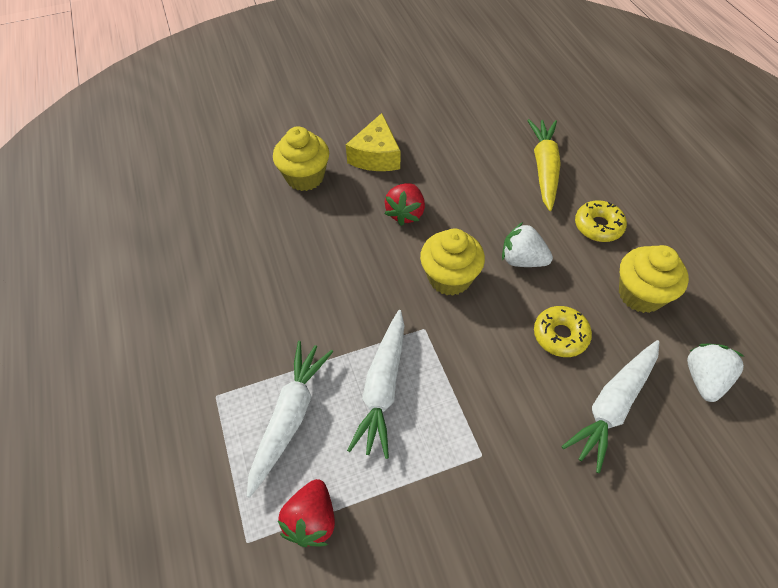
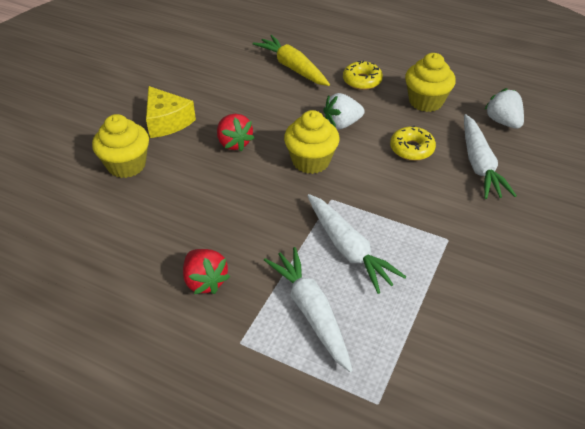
camera: 45 degrees left, 10 degrees down
red strawberry [278,479,335,547] -> red strawberry moved to [183,249,230,294]

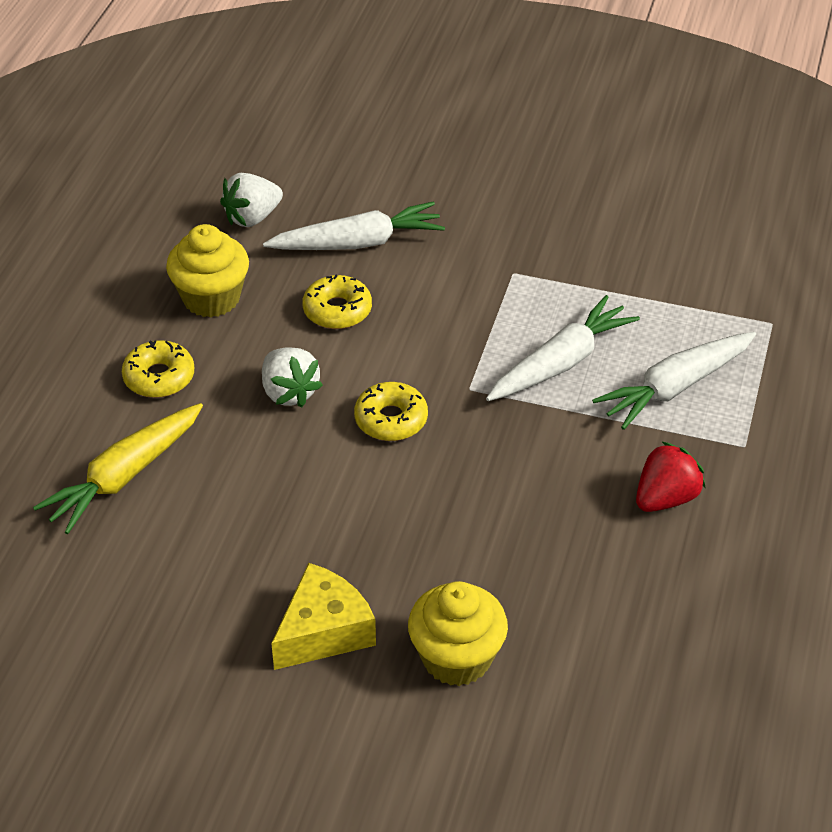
camera: 100 degrees left, 0 degrees up
red strawberry [217,114,254,151] -> none
yellow cupcake [284,110,340,174] -> yellow donut [354,382,428,441]

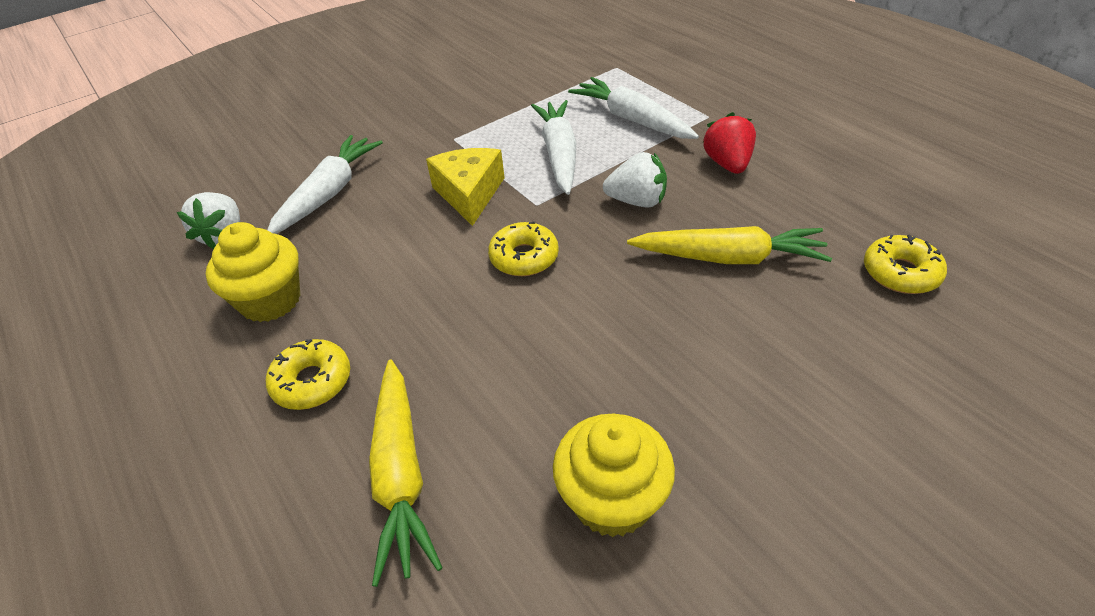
camera: 50 degrees left, 0 degrees up
white strawberry [262,347,323,408] -> white strawberry moved to [603,152,667,208]
yellow cheese [271,563,376,670] -> yellow cheese moved to [426,148,505,226]
yellow donut [302,275,372,329] -> yellow donut moved to [864,234,947,294]
yellow cupcake [408,581,508,686] -> yellow cupcake moved to [553,414,675,537]
white carrot [592,332,756,430] -> white carrot turned 135 degrees clockwise [568,77,699,139]
none -> yellow carrot [627,226,832,264]

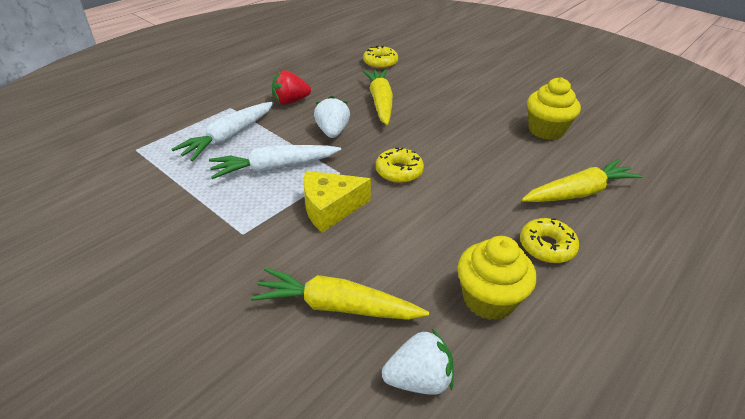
camera: 105 degrees left, 5 degrees down
white carrot [267,135,383,234] -> yellow carrot [251,268,429,320]

